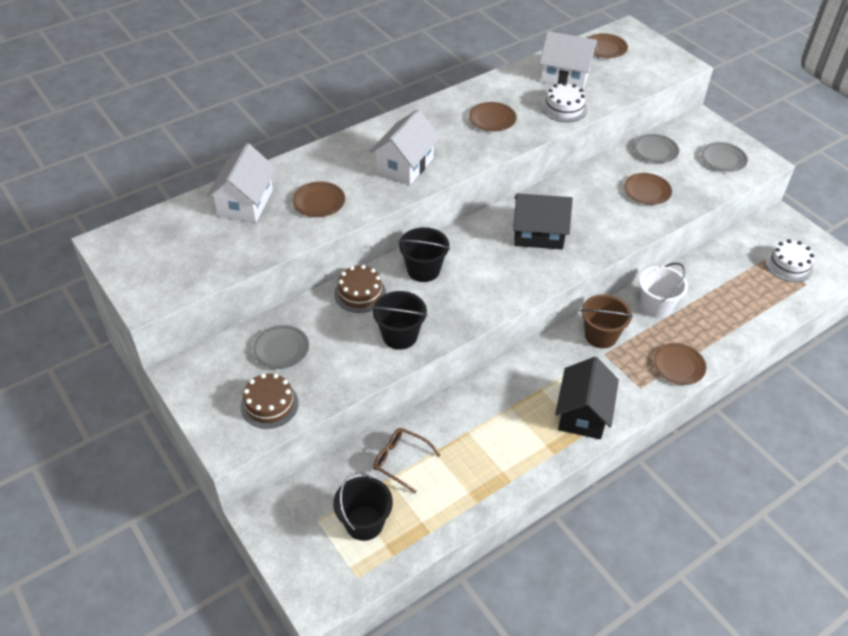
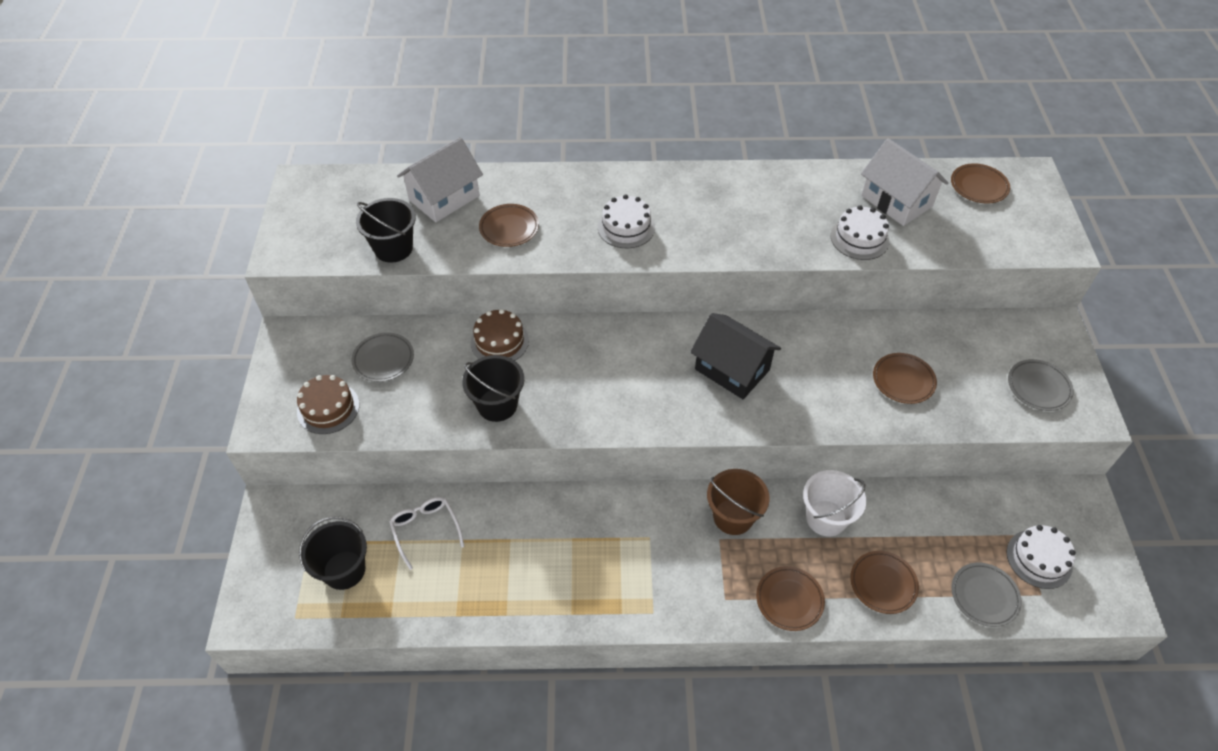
camera: 35 degrees right, 5 degrees up
white house [369,109,440,185] -> white cake [598,195,655,248]
brown glasses [374,428,441,493] -> white glasses [389,497,465,570]
black bucket [398,227,450,282] -> black bucket moved to [356,198,416,263]
brown plate [469,102,517,131] -> brown plate moved to [850,551,919,614]
black house [555,357,619,439] -> none
grey plate [633,134,679,163] -> grey plate moved to [951,563,1022,627]

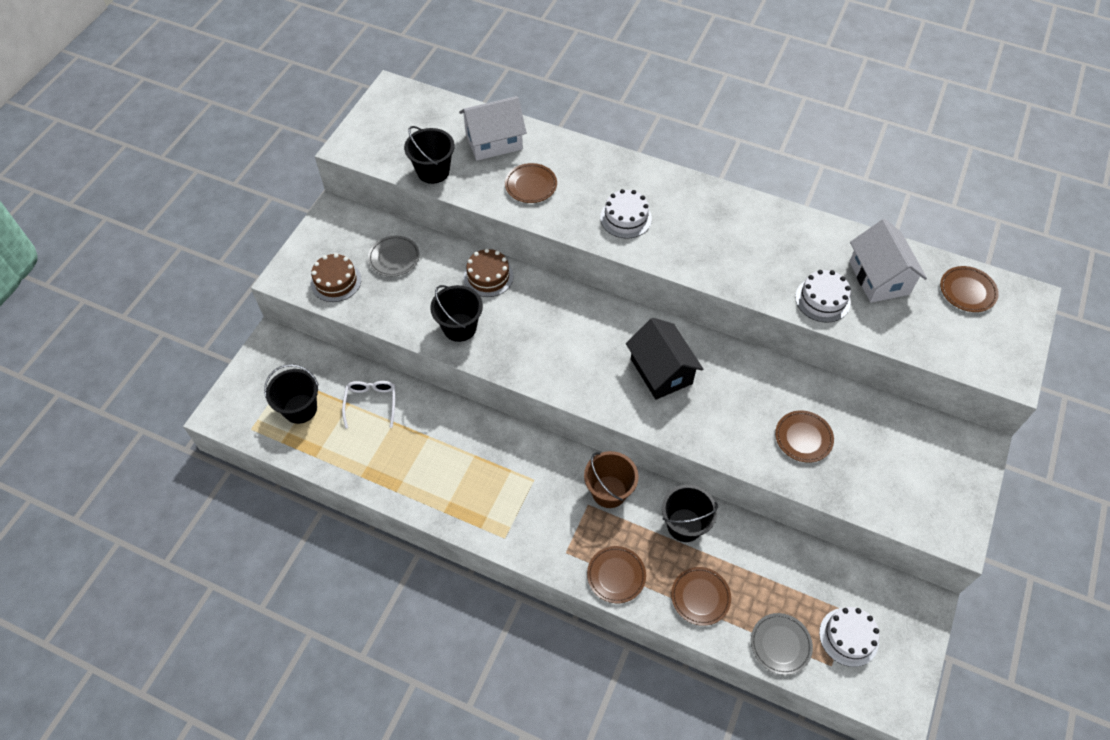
camera: 25 degrees right, 5 degrees up
white bucket [803,470,866,537] -> black bucket [662,485,718,542]
grey plate [1008,359,1074,411] -> none

